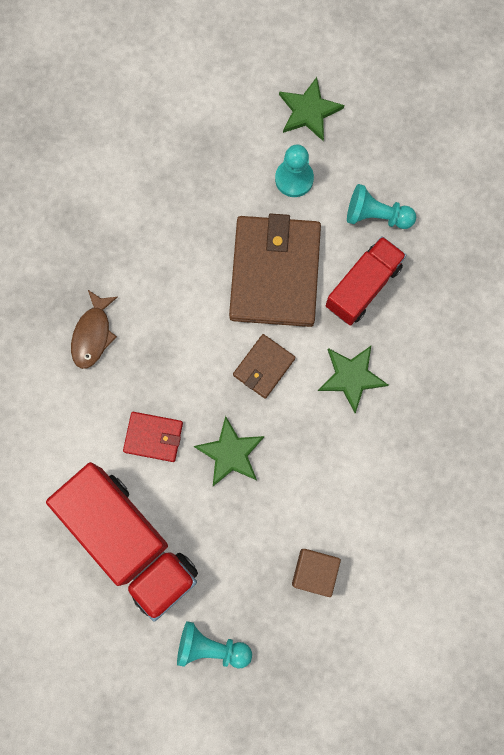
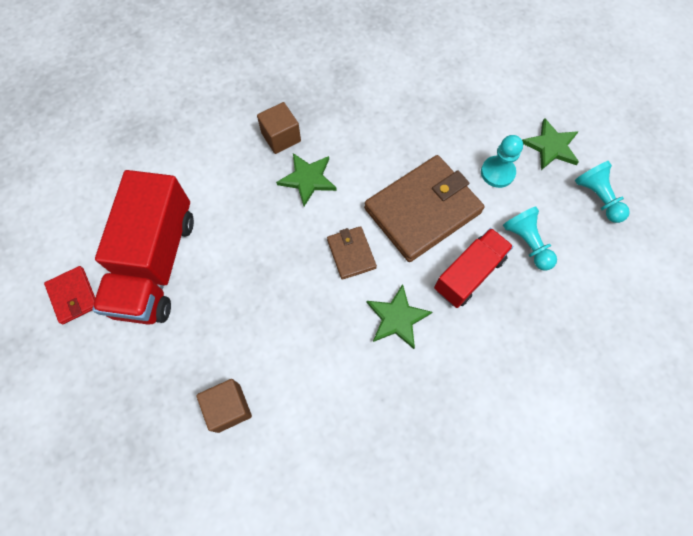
camera: 50 degrees right, 10 degrees down
brown fish [71,290,117,369] -> brown cube [257,102,301,154]
red wallet [123,412,183,462] -> red wallet moved to [44,266,95,324]
turquoise pawn [177,621,252,668] -> turquoise pawn moved to [575,161,630,223]
green star [194,416,265,486] -> green star moved to [276,153,337,206]
brown wallet [233,334,295,399] -> brown wallet turned 75 degrees clockwise [327,226,377,280]
red truck [326,236,406,325] -> red truck turned 45 degrees counterclockwise [434,228,513,308]

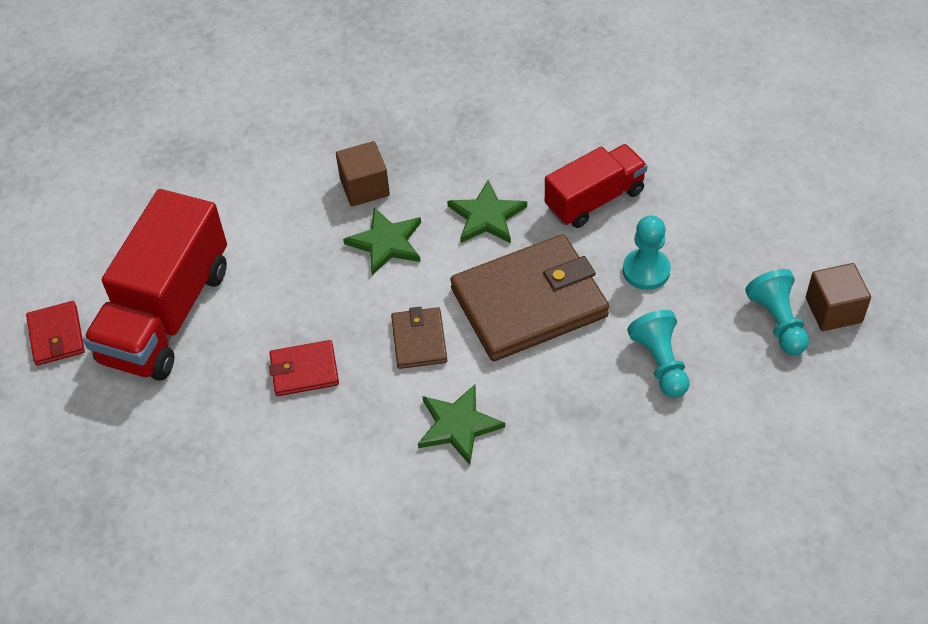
camera: 15 degrees right, 15 degrees down
brown cube [196,379,252,433] -> brown cube moved to [806,263,871,331]
red truck [434,228,513,308] -> red truck moved to [545,144,647,228]
green star [522,118,579,170] -> green star moved to [447,180,527,243]
none -> red wallet [269,340,339,396]

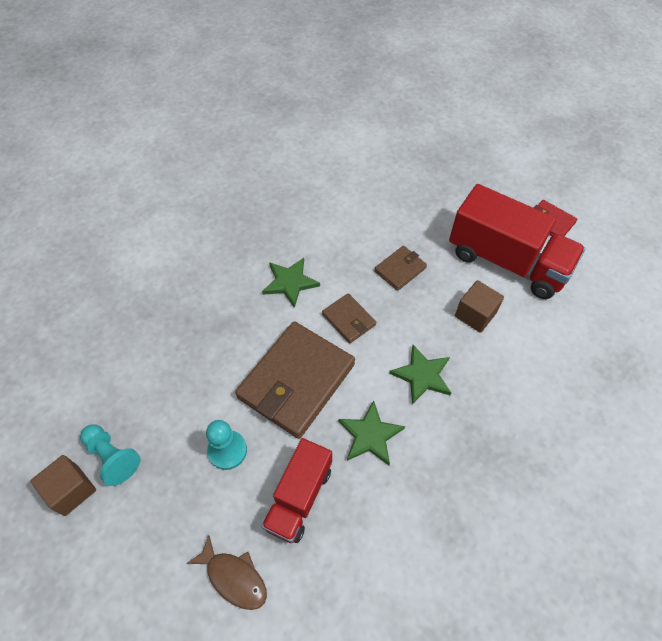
camera: 145 degrees right, 5 degrees up
red truck [83,189,227,380] -> red truck turned 135 degrees clockwise [449,184,585,299]
red wallet [269,340,339,396] -> brown wallet [374,246,427,291]
brown cube [336,141,390,206] -> brown cube moved to [455,280,504,333]
turquoise pawn [627,310,690,398] -> none
none -> brown fish [186,535,267,610]

